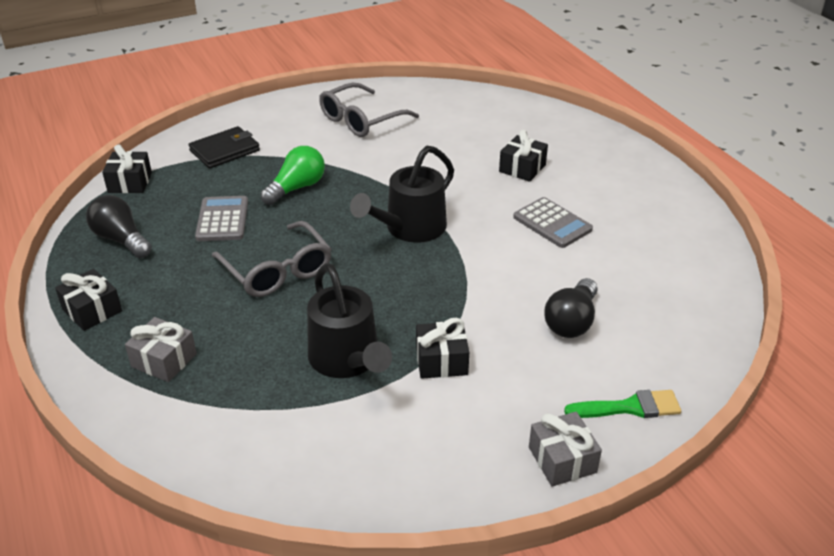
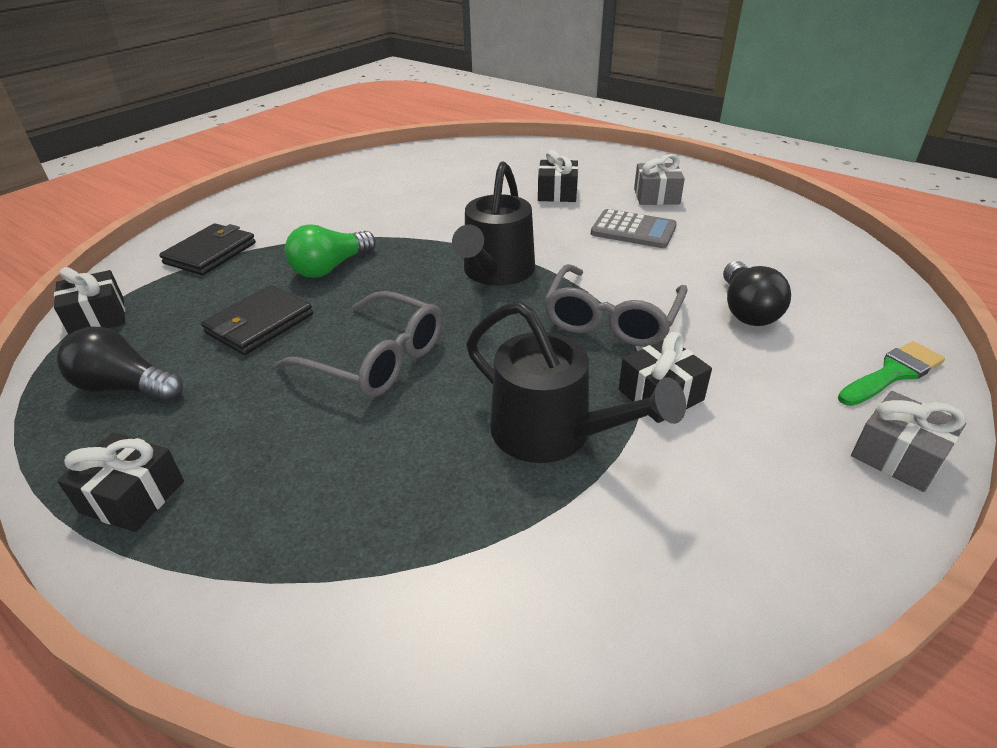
camera: 25 degrees left, 0 degrees up
grey gift [125,317,197,382] -> grey gift moved to [634,154,685,205]
grey calculator [195,196,248,241] -> black wallet [201,285,313,355]
green light bulb [260,146,325,205] -> green light bulb turned 150 degrees counterclockwise [285,224,376,278]
grey glasses [319,83,419,137] -> grey glasses moved to [544,264,687,347]

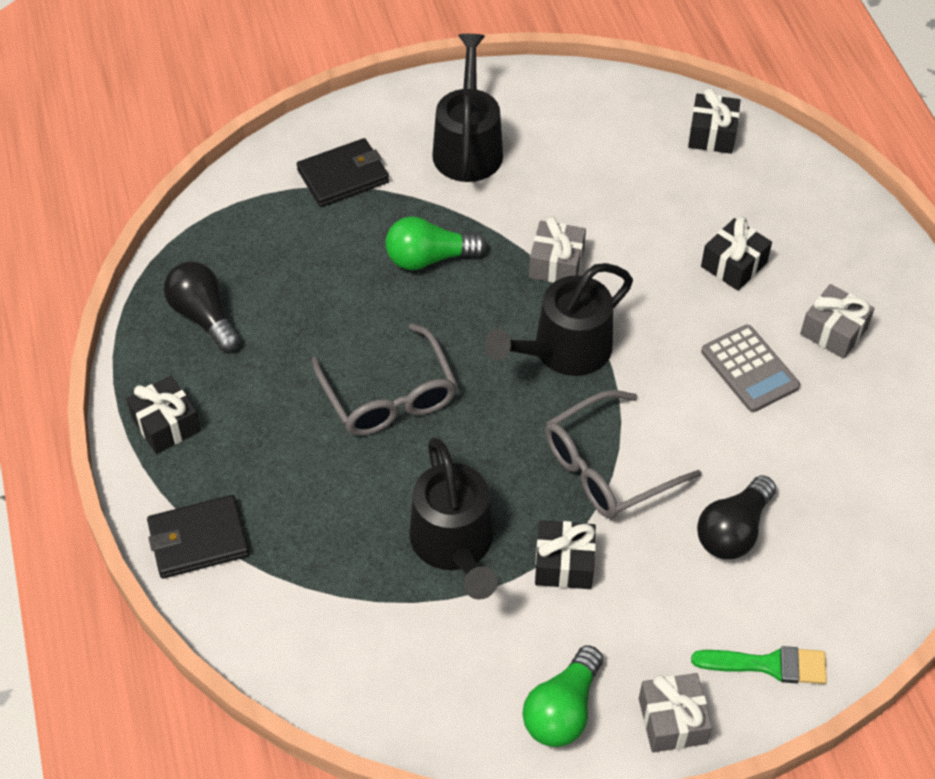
camera: 35 degrees right, 15 degrees up
black gift [54,267,125,335] -> black gift moved to [688,88,741,154]
black wallet [201,285,313,355] -> black wallet moved to [147,495,250,579]
none -> black watering can [432,34,503,182]
none -> green light bulb [523,645,603,747]
none -> grey gift [529,216,586,283]

